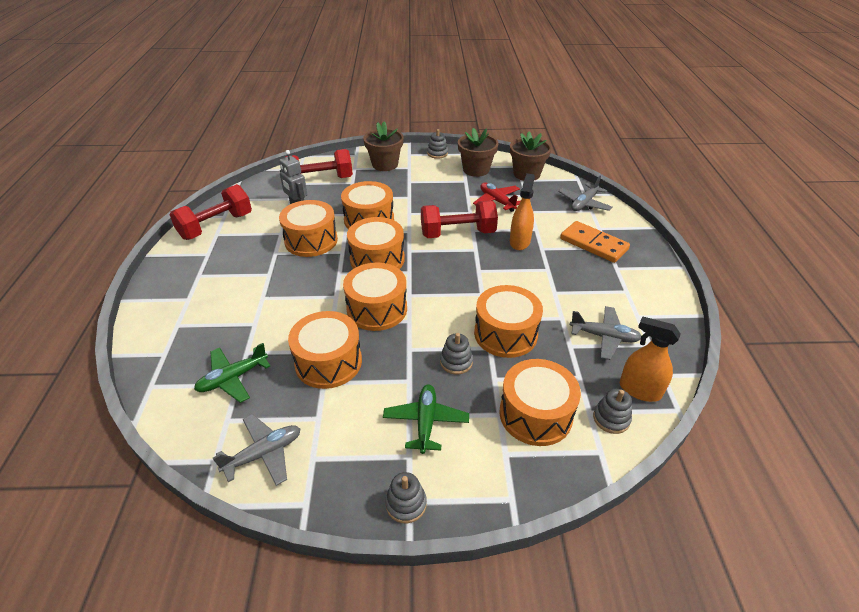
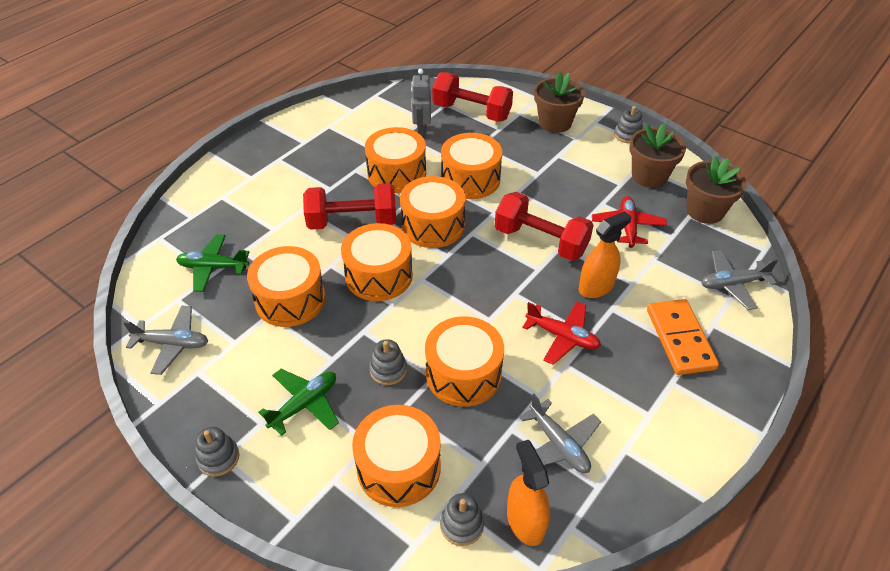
camera: 40 degrees right, 5 degrees up
red dumbbell [170,184,252,240] -> red dumbbell moved to [303,183,396,230]
none -> red plane [522,302,601,365]

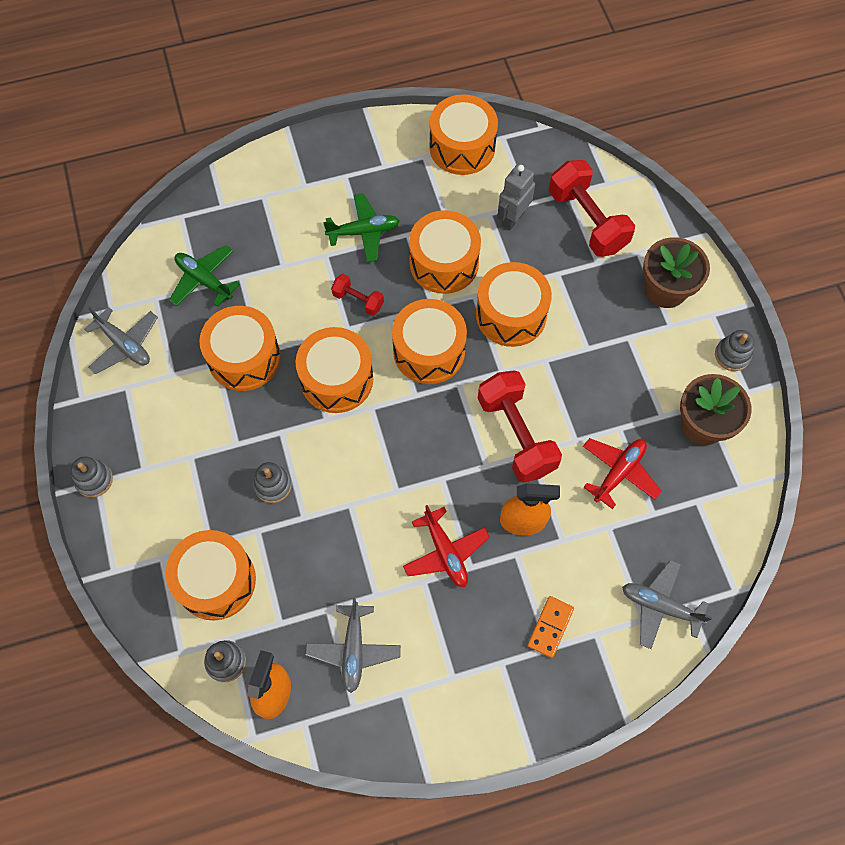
camera: 35 degrees right, 20 degrees up
green plane [258,369,339,436] -> green plane moved to [323,193,399,262]
red dumbbell [303,183,396,230] -> red dumbbell [331,274,384,316], size x0.51
orange drum [425,316,504,407] -> orange drum moved to [429,94,498,175]
orange domino [647,299,719,375] -> orange domino [527,596,574,658], size x0.59
brown flower pot [686,156,747,224] -> none

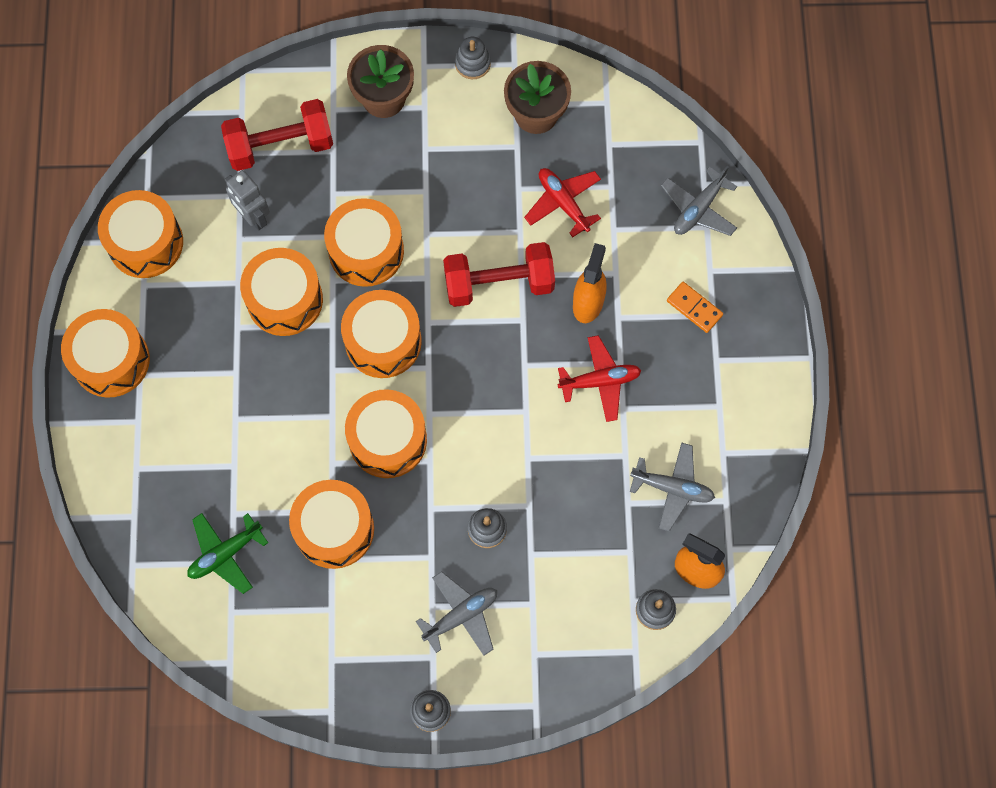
camera: 75 degrees left, 5 degrees up
grey plane [84,307,158,374] -> grey plane moved to [416,571,497,656]
orange drum [166,530,256,620] -> orange drum moved to [61,309,150,398]
green plane [323,193,399,262] -> none
red dumbbell [331,274,384,316] -> none

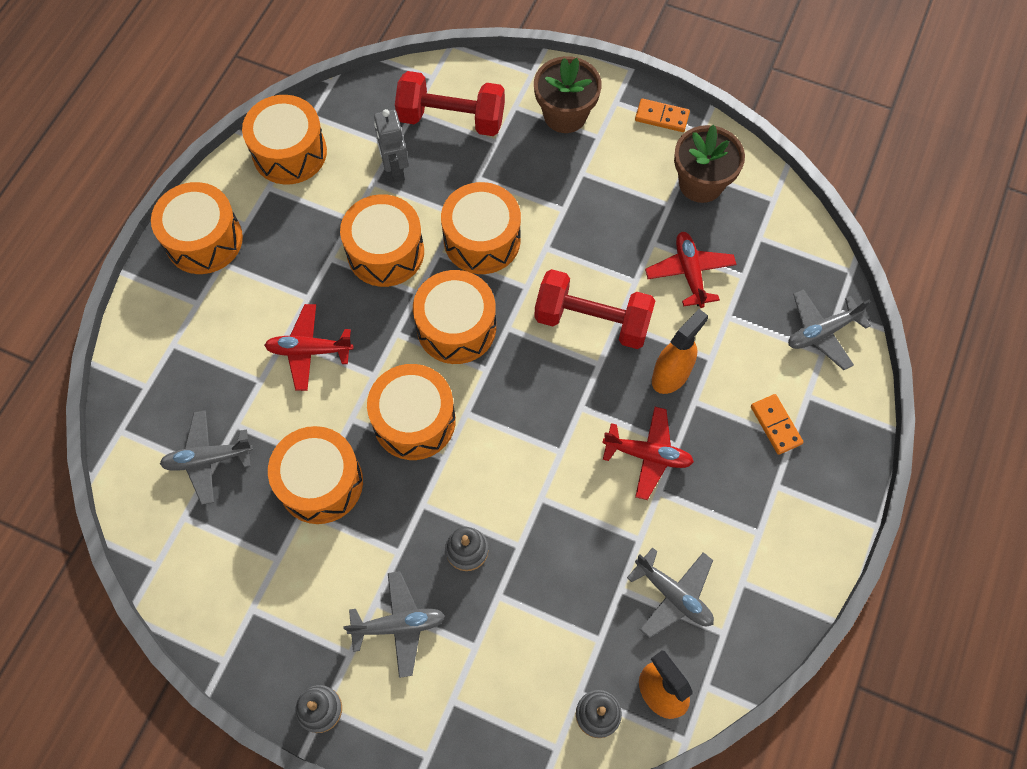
camera: 25 degrees right, 5 degrees down
green plane [187,513,268,594] -> grey plane [160,410,253,505]
grey stacking toy [455,37,491,79] -> orange domino [635,98,690,132]
none -> red plane [264,304,353,391]

